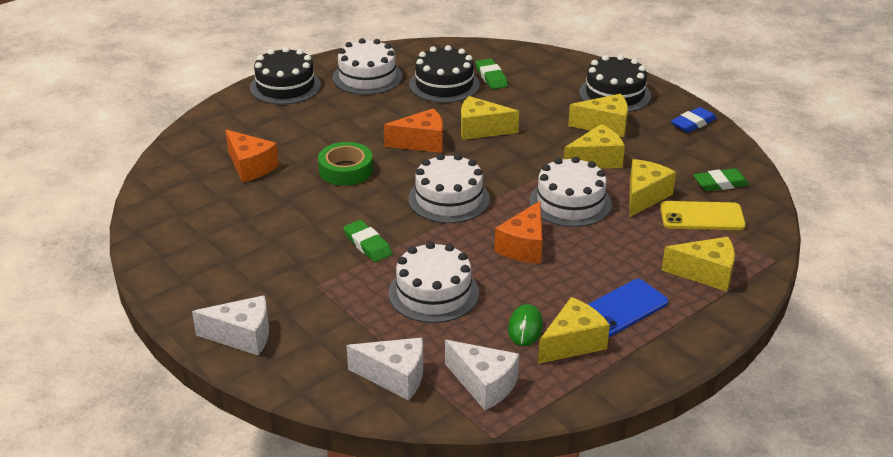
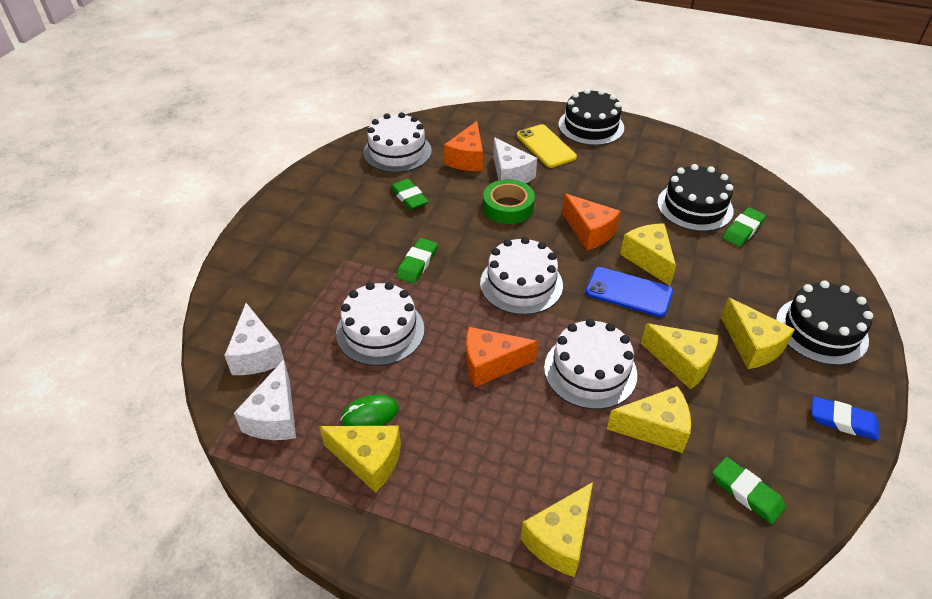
camera: 60 degrees right, 10 degrees up
white cheese [192,295,269,356] -> white cheese moved to [493,137,537,184]
white cake [333,38,402,95] -> white cake moved to [363,112,432,173]
blue phone [588,279,668,337] -> blue phone moved to [586,267,673,317]
yellow phone [660,201,746,230] -> yellow phone moved to [517,124,577,168]
yellow cheese [662,237,735,292] -> yellow cheese turned 60 degrees clockwise [521,482,593,577]
none -> green eraser [390,179,429,210]

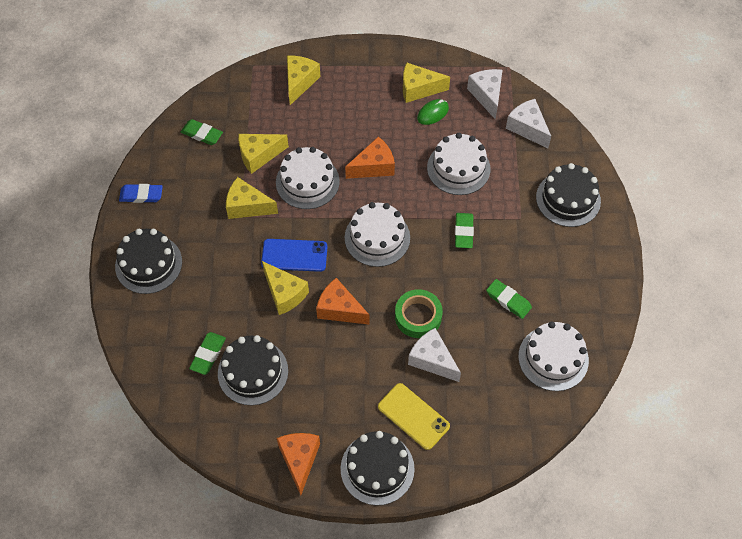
camera: 160 degrees right, 15 degrees up
orange cheese [444,121,483,171] -> orange cheese moved to [277,433,320,495]
yellow cheese [721,297,795,369] -> none
none -> black cake [536,163,601,227]

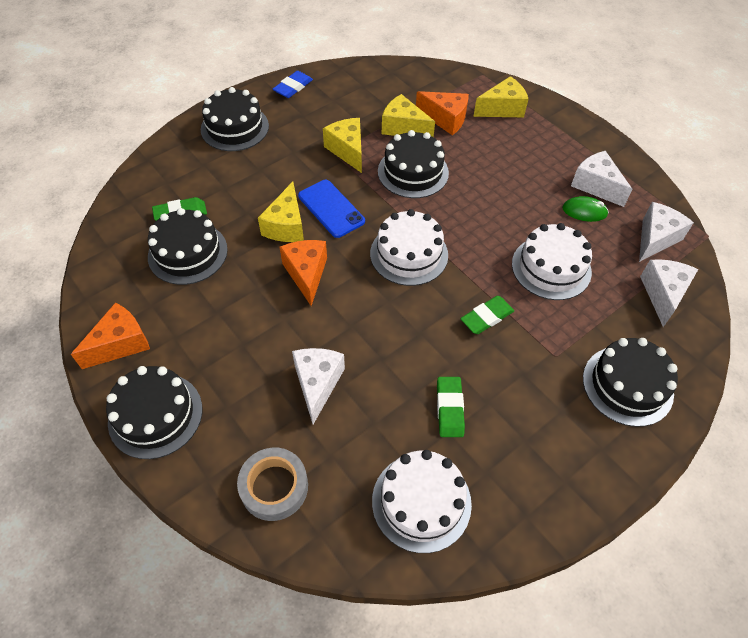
camera: 50 degrees right, 5 degrees down
blue eraser [119,184,163,203] -> blue eraser turned 75 degrees clockwise [273,71,313,98]
green eraser [181,119,223,145] -> none
white cake [276,147,340,209] -> black cake [378,130,449,198]
orange cheese [345,137,395,179] -> orange cheese moved to [416,91,469,135]
yellow phone [378,383,450,450] -> none
green tape [395,289,443,338] -> none
yellow cheese [403,63,450,103] -> white cheese [571,151,633,207]
none -> grey tape [237,448,308,521]

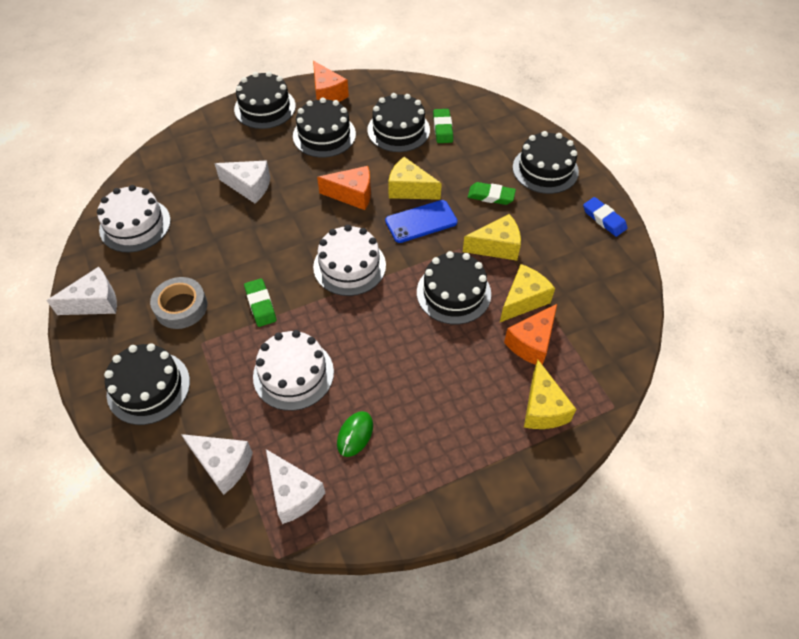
camera: 105 degrees right, 0 degrees up
grey tape [237,448,308,521] -> grey tape moved to [150,277,207,329]
green eraser [437,377,465,437] -> green eraser moved to [468,182,516,205]
white cheese [571,151,633,207] -> white cheese moved to [46,267,117,315]
none -> black cake [293,97,356,157]

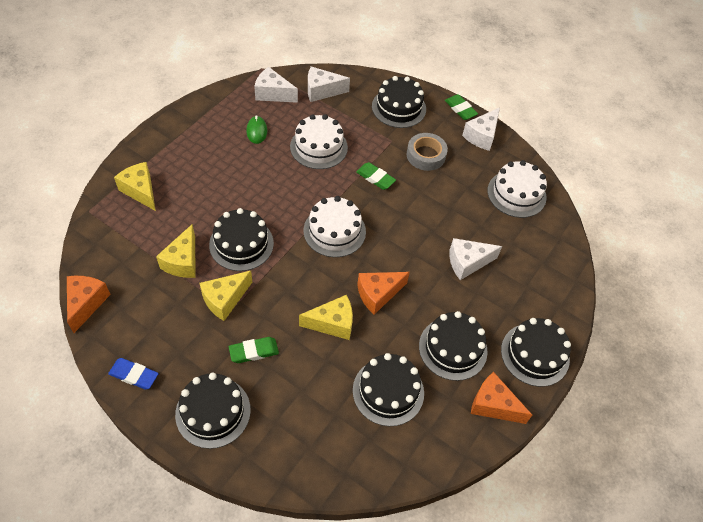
camera: 145 degrees right, 0 degrees up
blue phone [385,200,458,243] -> none
green eraser [433,109,453,143] -> green eraser moved to [445,94,478,120]
orange cheese [504,304,557,365] -> orange cheese moved to [67,276,111,333]

